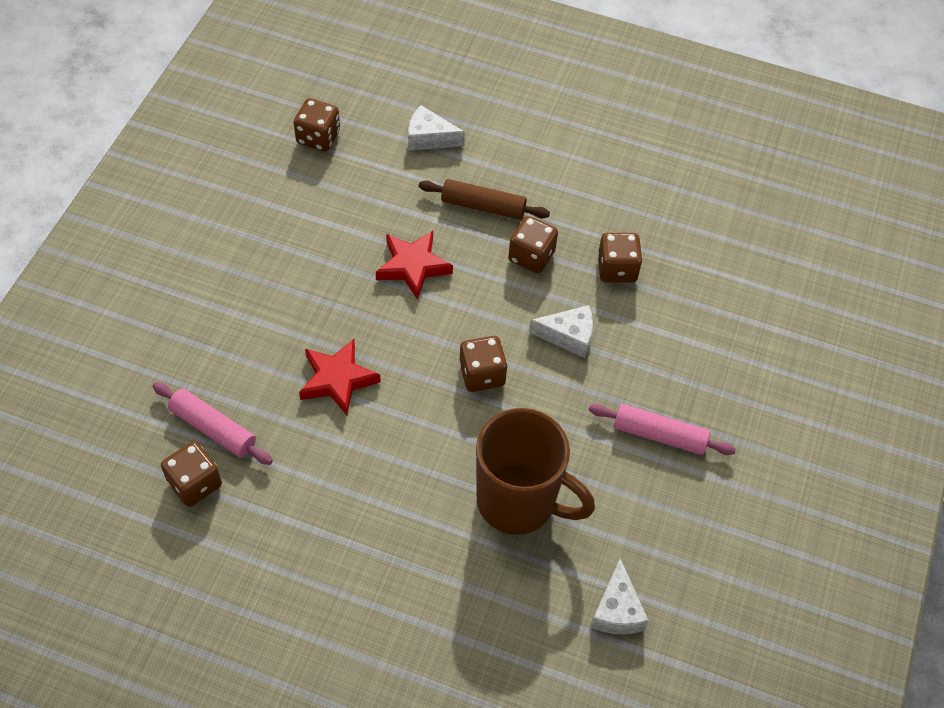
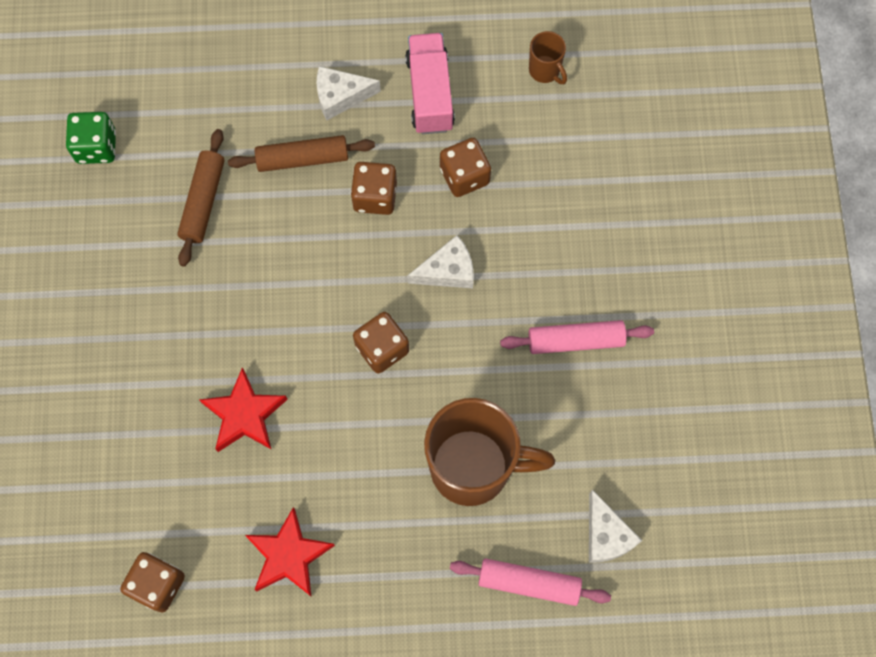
camera: 20 degrees left, 15 degrees up
pink rolling pin [153,382,273,465] -> pink rolling pin moved to [450,558,611,606]
brown dice [294,98,340,152] -> green dice [66,112,116,164]
red star [376,231,453,300] -> red star moved to [245,507,335,597]
white cheese [408,105,465,151] -> white cheese moved to [317,66,381,120]
none -> brown rolling pin [177,129,225,267]
none -> pink truck [405,33,455,134]
none -> brown mug [529,31,567,84]

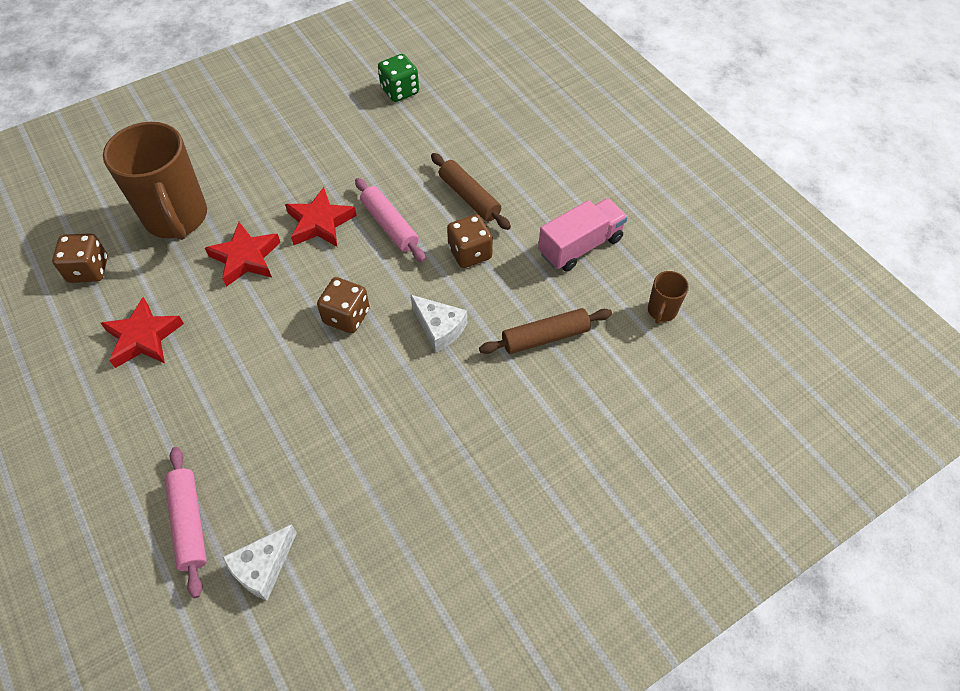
camera: 60 degrees right, 15 degrees down
brown rolling pin [177,129,225,267] -> brown rolling pin moved to [479,308,612,354]
white cheese [317,66,381,120] -> none
brown mug [424,398,555,506] -> brown mug moved to [103,122,207,240]
brown dice [440,138,491,197] -> none
pink rolling pin [500,320,654,354] -> pink rolling pin moved to [355,178,426,262]
none -> red star [285,187,357,247]

